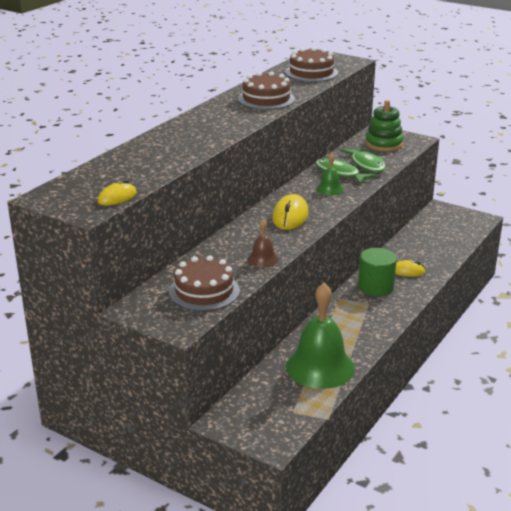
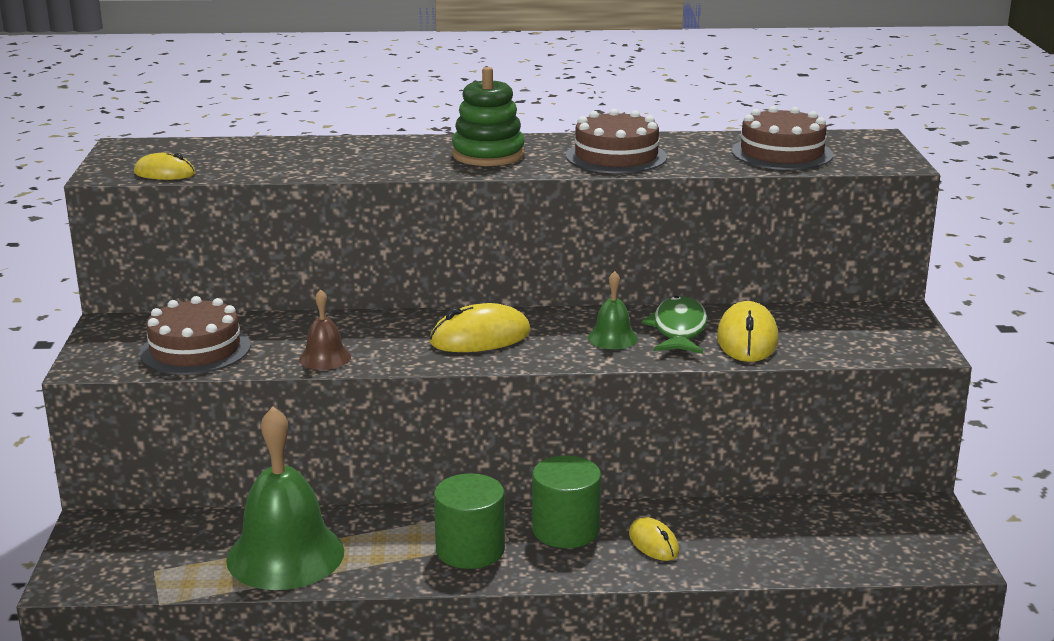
camera: 55 degrees right, 5 degrees down
green fish [341,146,386,173] -> yellow mouse [717,301,779,362]
green stacking toy [365,100,404,151] -> green stacking toy moved to [452,67,525,166]
none -> green cylinder [434,473,505,569]

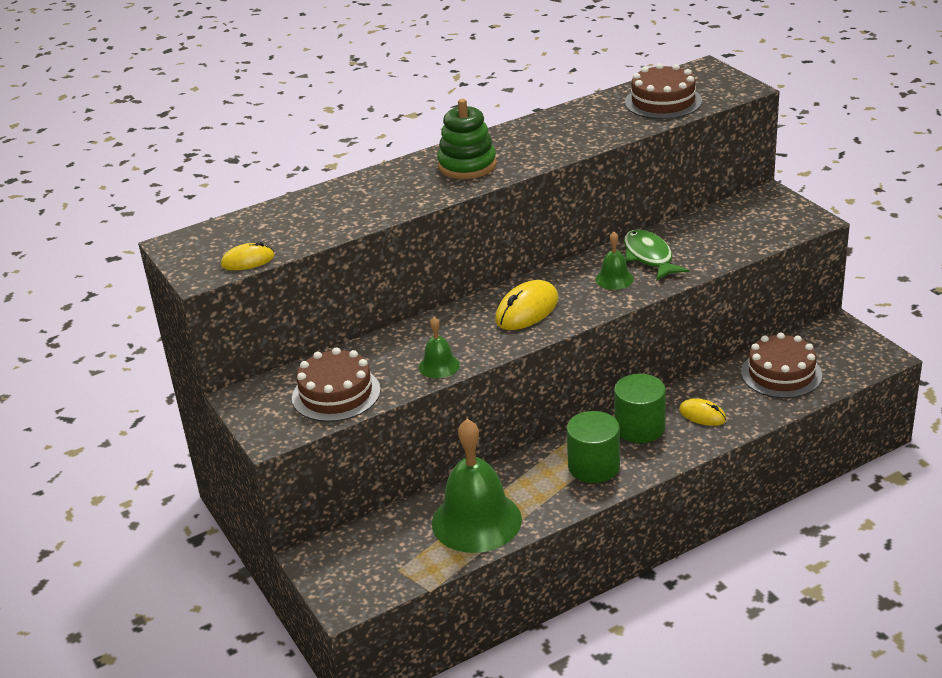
camera: 25 degrees left, 10 degrees up
brown bell [299,289,351,370] -> green bell [419,317,460,379]
brown cake [566,109,667,174] -> brown cake moved to [741,332,822,398]
yellow mouse [717,301,779,362] -> none

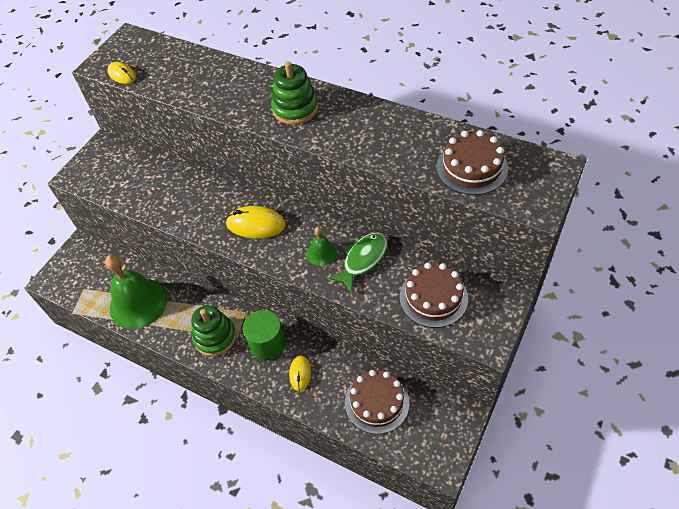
camera: 60 degrees right, 20 degrees up
brown cake [292,347,381,422] -> brown cake moved to [400,263,468,328]
green bell [419,317,460,379] -> none
green cylinder [567,411,620,483] -> green stacking toy [191,305,236,356]

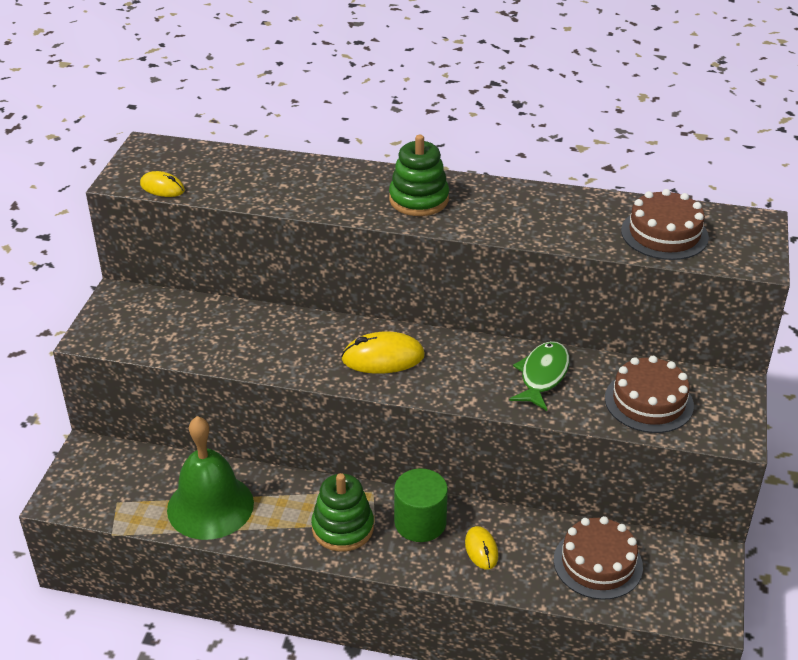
camera: 20 degrees left, 15 degrees down
green bell [307,227,337,266] -> none

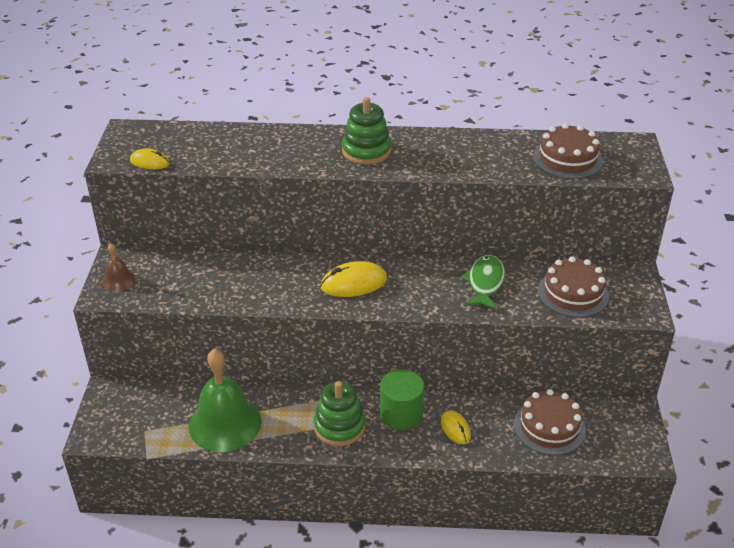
camera: 10 degrees left, 0 degrees up
none -> brown bell [102,243,135,291]

